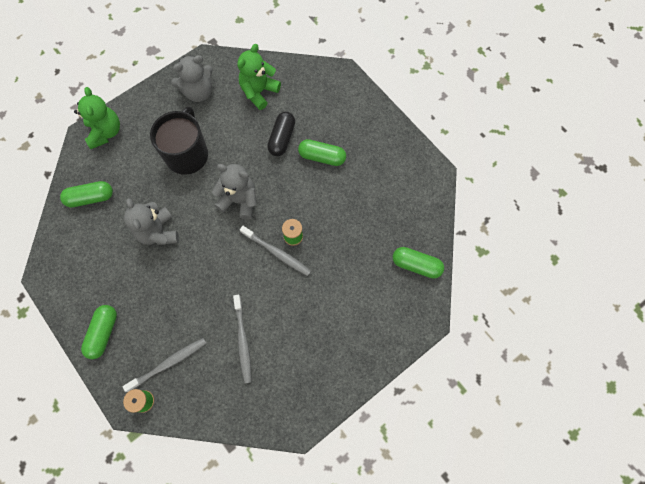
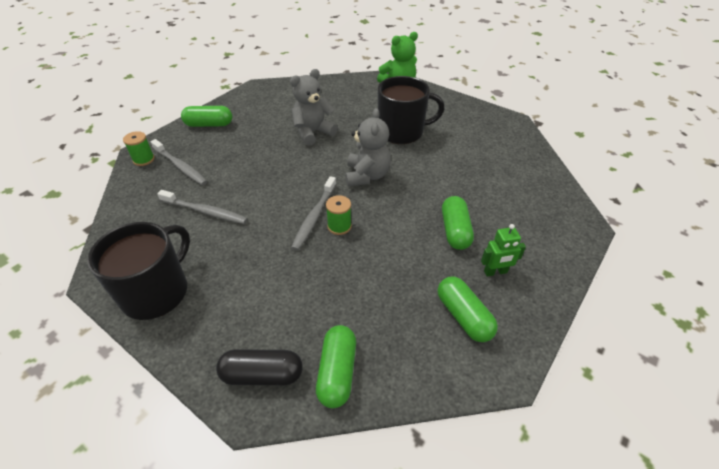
camera: 75 degrees right, 25 degrees down
green capsule [60,181,113,208] -> green capsule moved to [438,277,498,342]
grey teddy bear [171,55,213,102] -> none
grey toothbrush [233,294,252,383] -> grey toothbrush turned 135 degrees counterclockwise [157,190,248,224]
green teddy bear [237,44,281,110] -> none
black capsule [267,112,295,156] -> black capsule moved to [216,349,303,385]
none -> black mug [87,222,190,320]
none -> green robot [481,224,526,277]

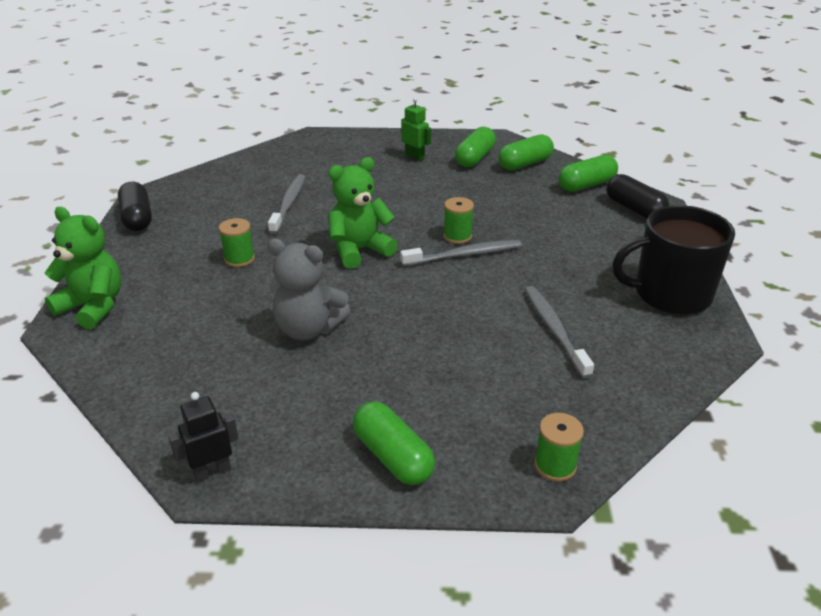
camera: 125 degrees left, 10 degrees down
grey toothbrush [151,139,207,185] -> grey toothbrush moved to [268,174,305,234]
grey teddy bear [346,108,391,186] -> green teddy bear [328,157,398,269]
black mug [378,76,445,144] -> green spool [219,218,255,267]
green capsule [442,196,474,250] -> green capsule moved to [498,134,554,170]
none -> black capsule [118,182,152,231]
none -> black robot [168,392,239,482]

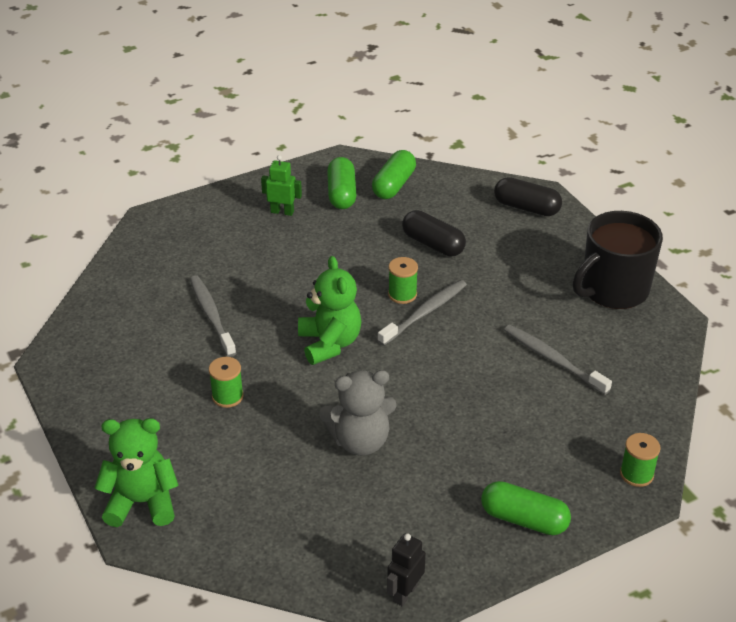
camera: 30 degrees left, 5 degrees up
black capsule [118,182,152,231] -> black capsule moved to [402,210,466,257]
green teddy bear [328,157,398,269] -> green teddy bear turned 135 degrees clockwise [298,256,361,365]
green capsule [558,155,618,192] -> none

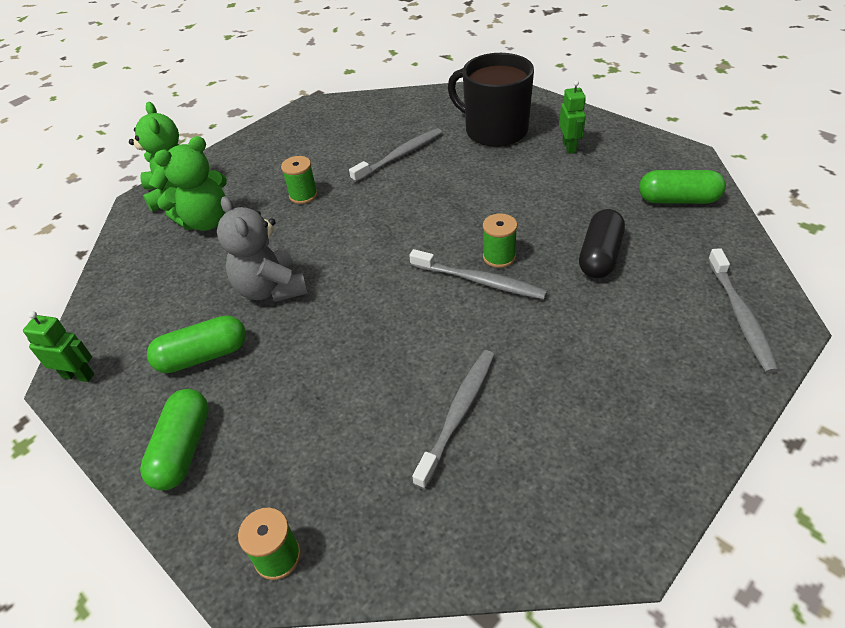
camera: 75 degrees right, 5 degrees up
green teddy bear [298,256,361,365] -> green teddy bear moved to [154,136,227,231]
green capsule [327,157,356,209] -> green capsule moved to [147,315,246,373]
black robot [387,534,426,606] -> green robot [23,311,94,382]
black capsule [494,177,562,216] -> grey toothbrush [708,248,779,373]
black mug [573,211,663,309] -> black mug moved to [448,53,534,147]

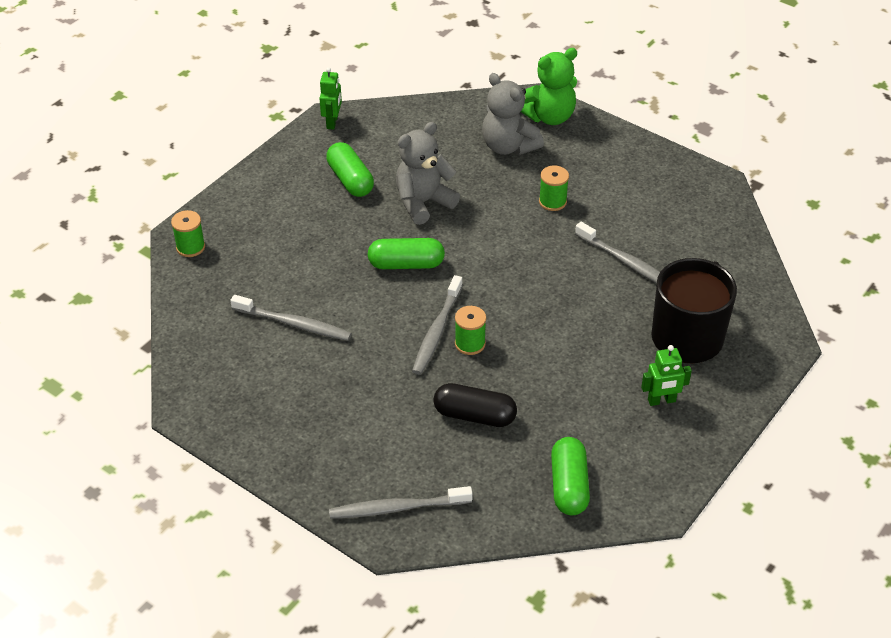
camera: 80 degrees right, 0 degrees up
green capsule [140,389,209,490] -> green capsule moved to [368,238,445,269]
green teddy bear [154,136,227,231] -> grey teddy bear [482,73,544,155]

